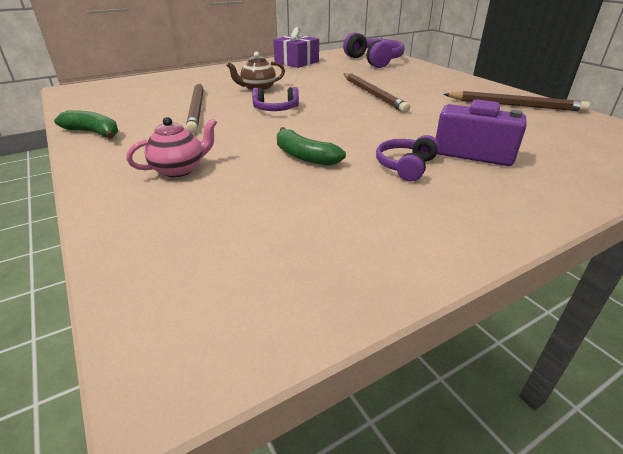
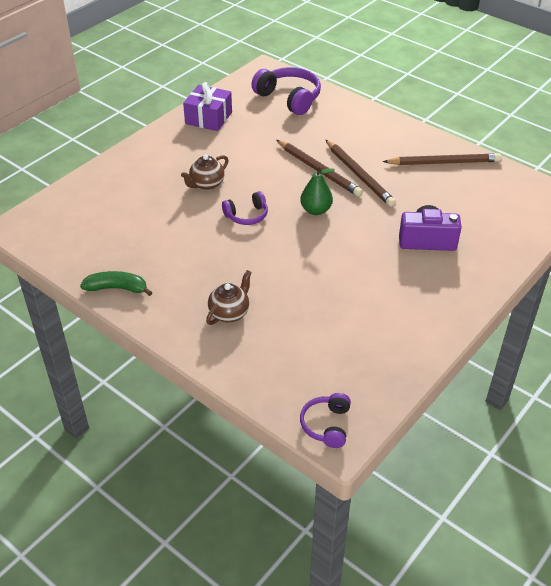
camera: 20 degrees left, 10 degrees up
pink teapot [126,117,217,177] -> brown teapot [206,270,252,325]
brown pencil [186,83,204,133] -> brown pencil moved to [325,139,396,207]
green banana [277,127,346,166] -> none
purple headphones [376,135,439,181] -> purple headphones moved to [300,393,351,448]
none -> green pear [300,166,335,215]

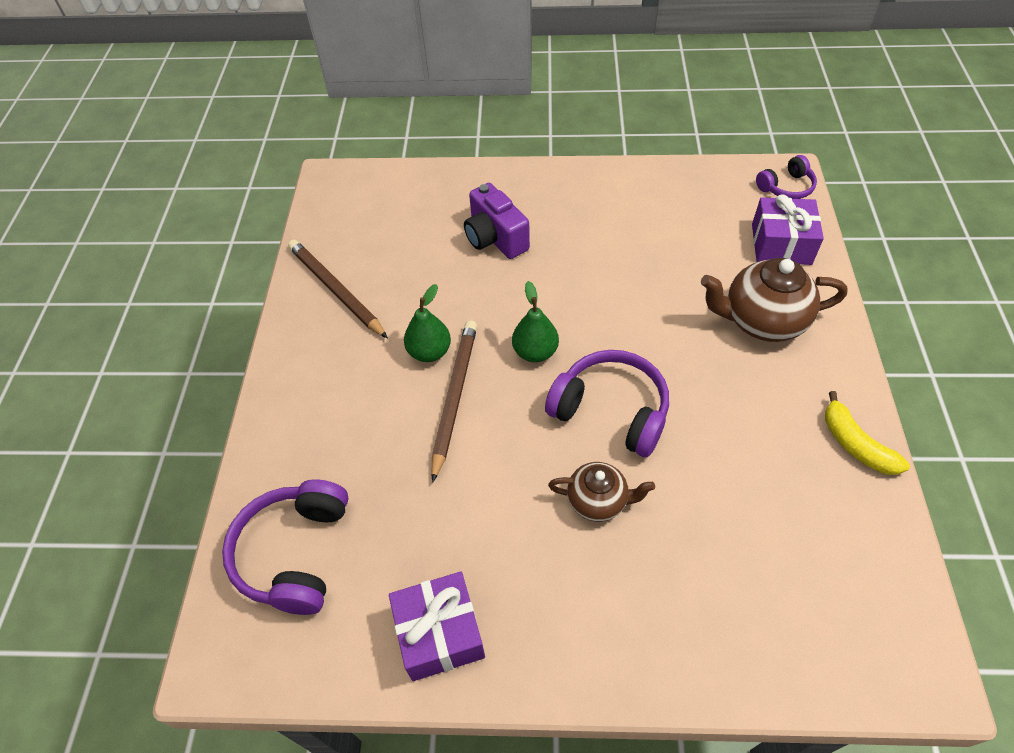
camera: 125 degrees left, 10 degrees up
green banana [80,271,153,296] -> yellow banana [825,391,910,475]
brown teapot [206,270,252,325] -> brown teapot [701,258,848,342], size x1.66
purple headphones [222,191,268,225] -> purple headphones [545,350,669,457], size x1.73
brown pencil [325,139,396,207] -> green pear [404,284,451,362]
none -> purple gift [752,194,824,265]

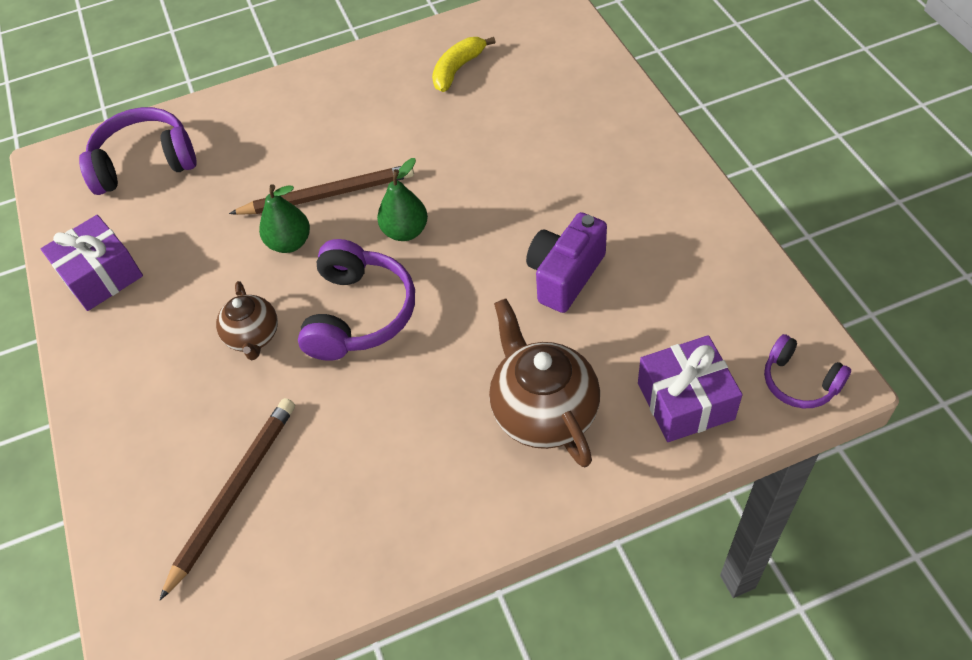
camera: 70 degrees right, 0 degrees up
brown pencil [288,239,388,338] -> brown pencil moved to [160,398,295,600]
green pear [404,284,451,362] -> green pear moved to [259,184,310,253]
purple camera [464,183,530,259] -> purple camera moved to [526,212,607,313]
yellow banana [825,391,910,475] -> yellow banana moved to [432,37,496,92]

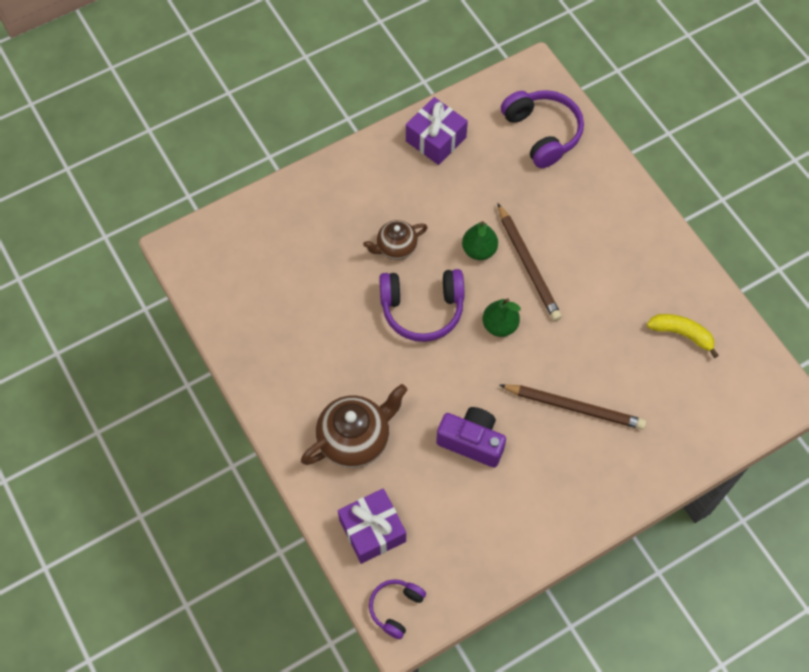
camera: 75 degrees right, 10 degrees up
brown pencil [160,398,295,600] -> brown pencil moved to [499,384,646,430]

